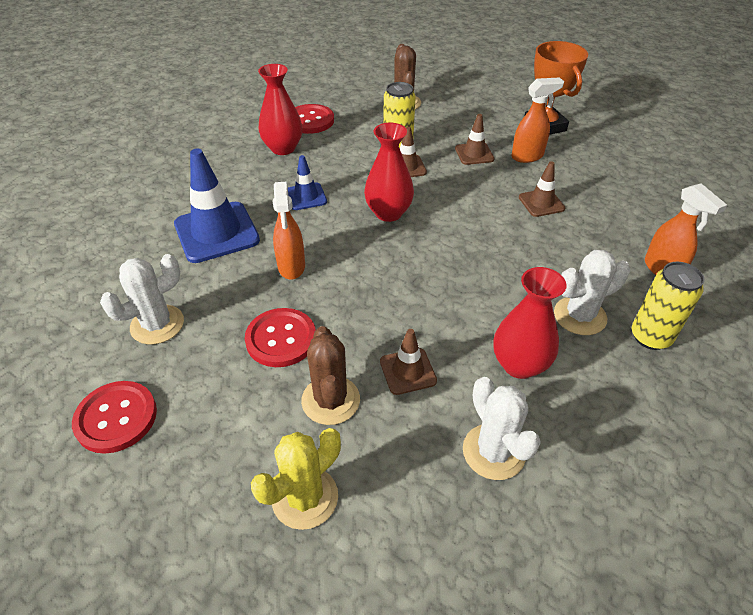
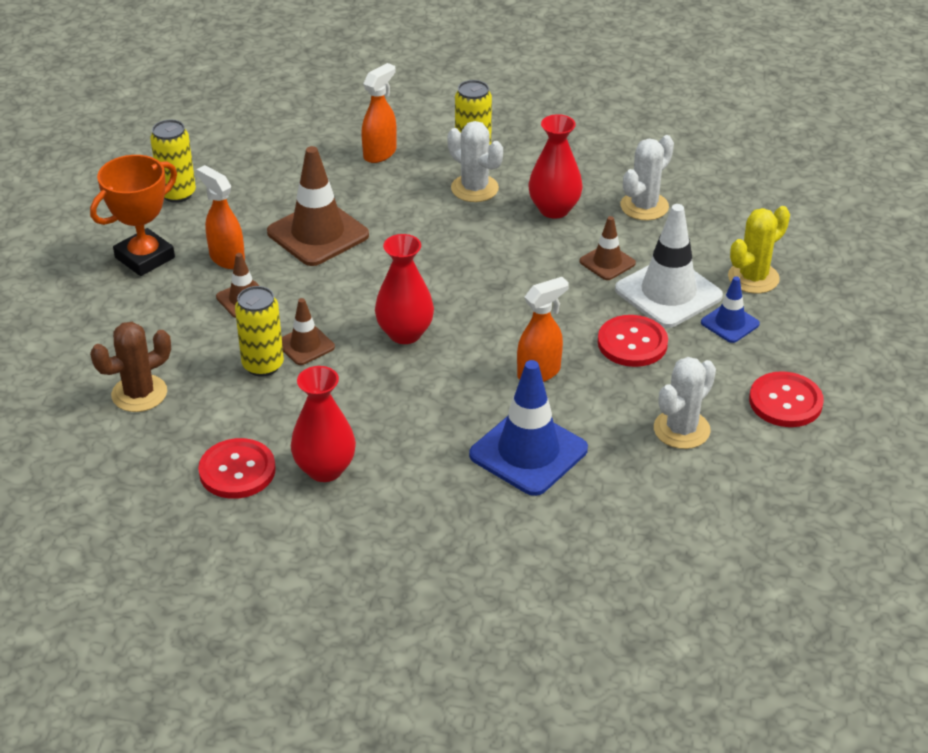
camera: 115 degrees left, 5 degrees down
white cactus [100,254,184,344] -> white cactus turned 75 degrees counterclockwise [654,357,716,449]
yellow cactus [251,428,341,530] -> yellow cactus turned 60 degrees counterclockwise [728,206,790,294]
blue traffic cone [288,155,327,210] -> blue traffic cone moved to [701,276,760,343]
brown cactus [301,326,360,425] -> white traffic cone [615,204,723,328]
brown traffic cone [519,161,565,217] -> brown traffic cone [267,146,369,266], size x1.87
none -> yellow can [150,120,196,203]

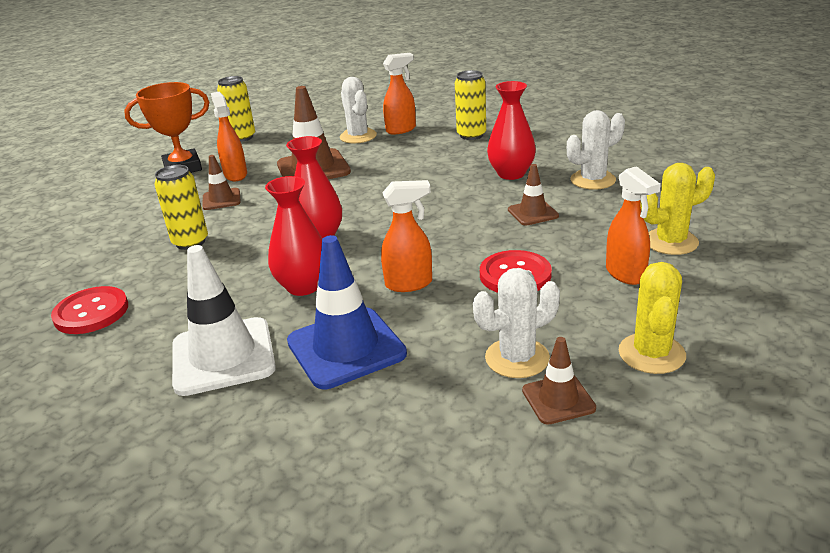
camera: 25 degrees right, 10 degrees down
brown cactus [90,322,171,412] -> none
brown traffic cone [282,298,335,365] -> brown traffic cone moved to [522,337,596,425]
red vase [291,366,356,482] -> red vase moved to [265,176,322,296]
white cactus [447,121,503,202] -> white cactus moved to [340,77,377,143]
white traffic cone [615,204,723,328] -> white traffic cone moved to [172,245,276,396]
blue traffic cone [701,276,760,343] -> orange spray bottle [606,166,661,285]
red button [749,371,824,427] -> yellow cactus [619,262,686,374]

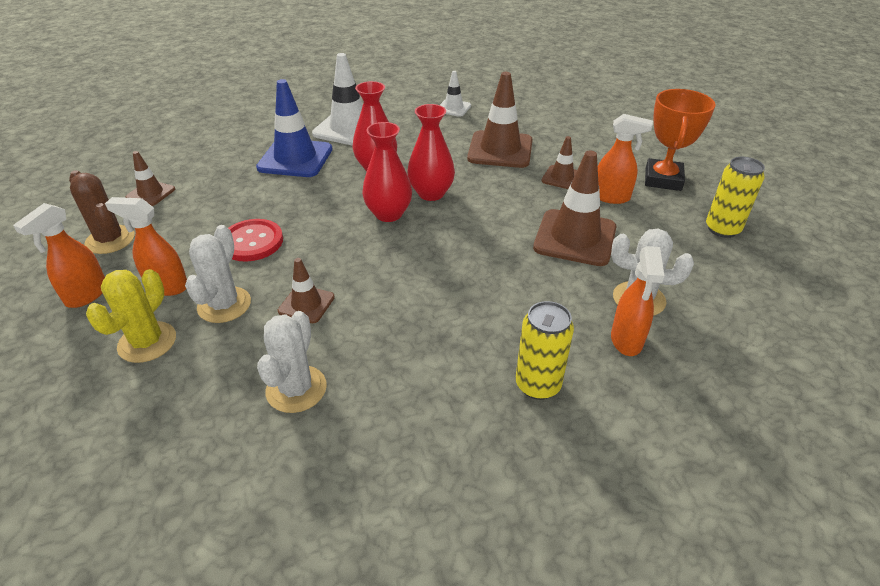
camera: 125 degrees right, 10 degrees up
red button [51,286,128,334] -> white traffic cone [440,71,471,117]
yellow can [154,165,208,250] -> brown traffic cone [467,72,533,168]
orange spray bottle [381,180,432,292] -> orange spray bottle moved to [13,203,105,308]
white cactus [473,268,560,378] -> white cactus moved to [185,225,251,323]
red vase [487,81,536,180] -> red vase moved to [362,122,412,222]
yellow cactus [619,262,686,374] -> brown cactus [69,170,134,254]

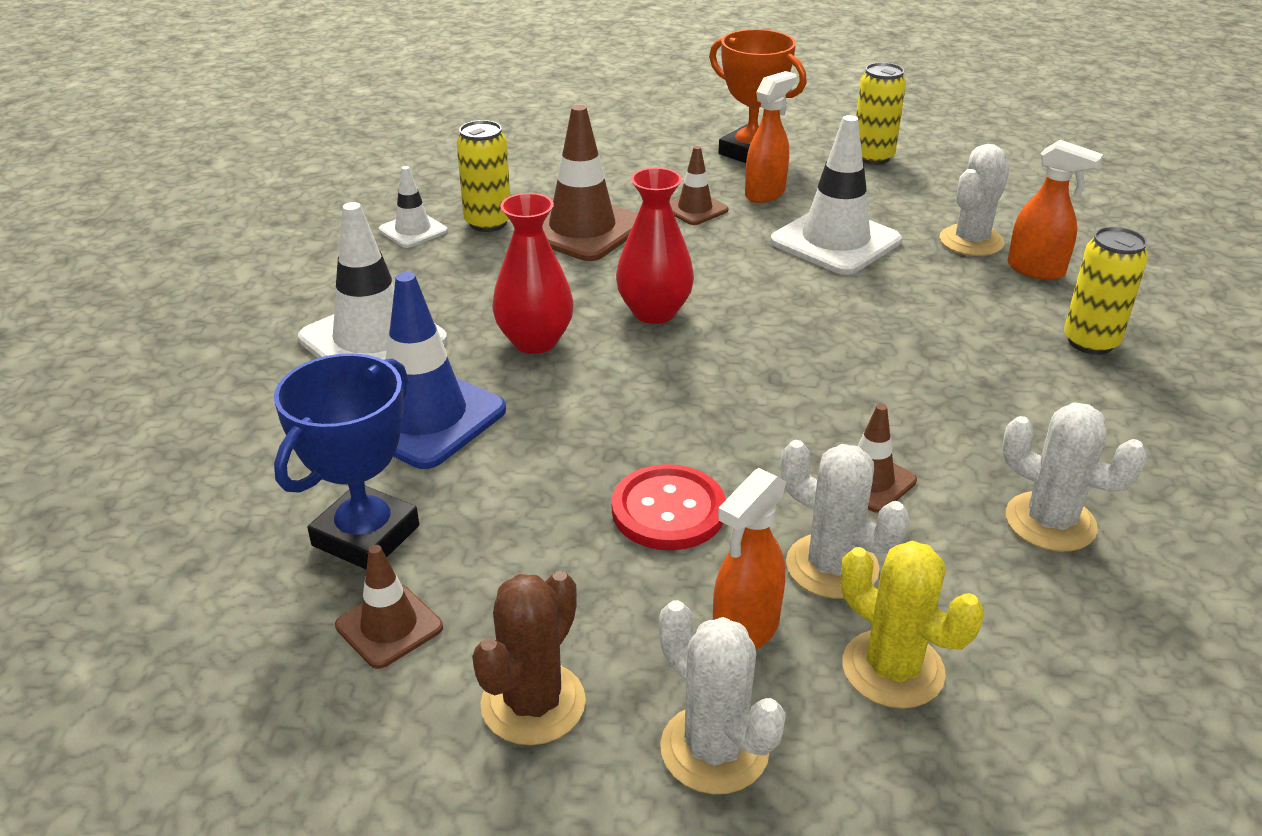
camera: 65 degrees left, 5 degrees down
orange spray bottle [13,203,105,308] -> white cactus [659,600,786,794]
brown cactus [69,170,134,254] -> brown cactus turned 45 degrees counterclockwise [472,571,586,745]
red vase [362,122,412,222] -> none
brown traffic cone [533,151,616,266] -> white traffic cone [770,115,902,275]
none -> blue trophy [274,353,419,570]
none -> yellow can [456,120,510,232]

